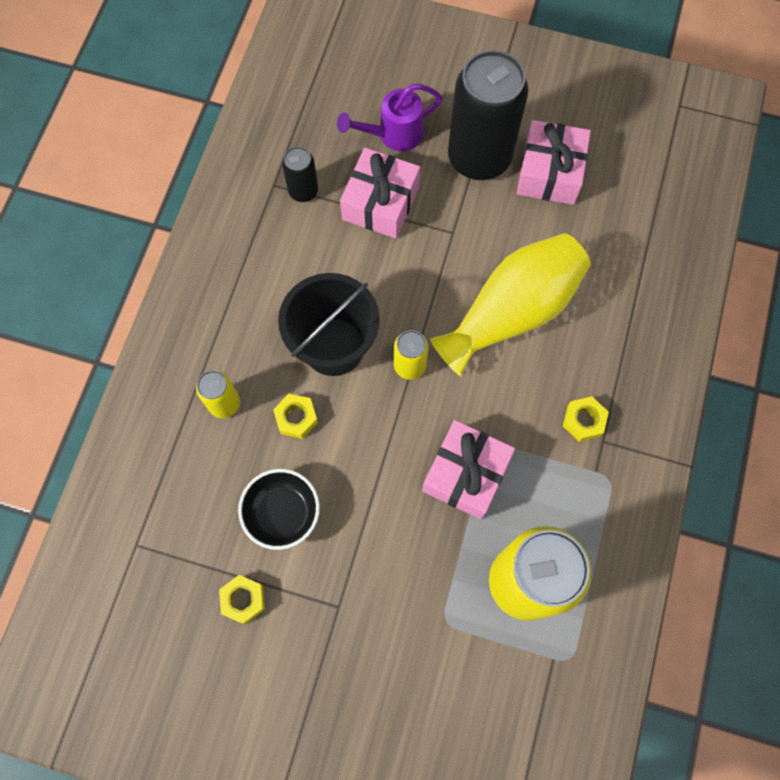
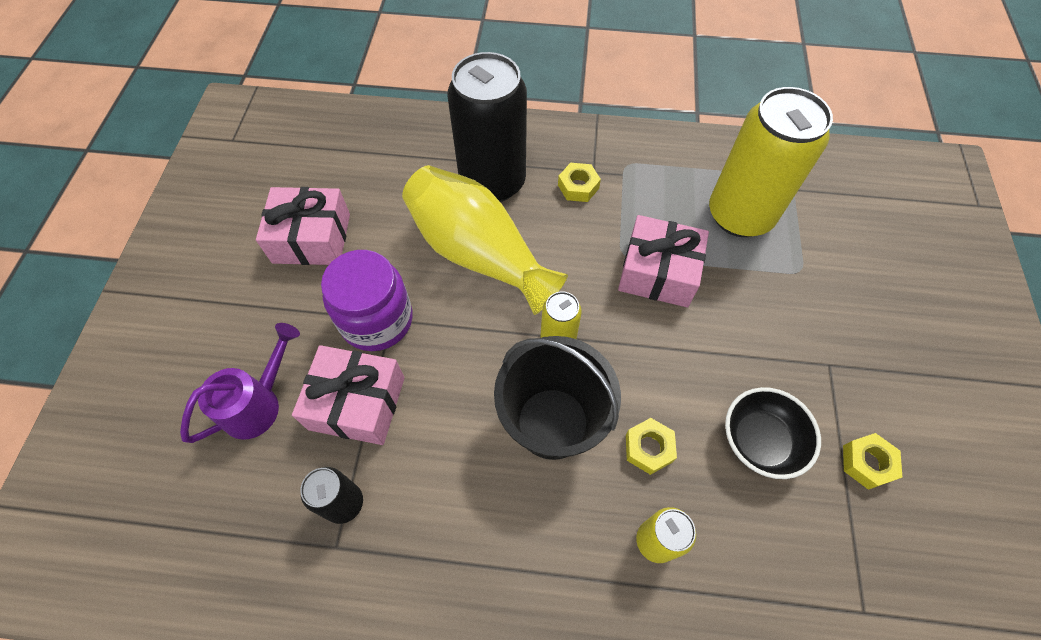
camera: 100 degrees left, 10 degrees down
purple watering can [337,84,442,151] -> purple watering can turned 105 degrees counterclockwise [180,323,300,443]
black can [448,50,528,180] -> black can moved to [447,52,527,202]
none -> purple jar [321,250,413,351]

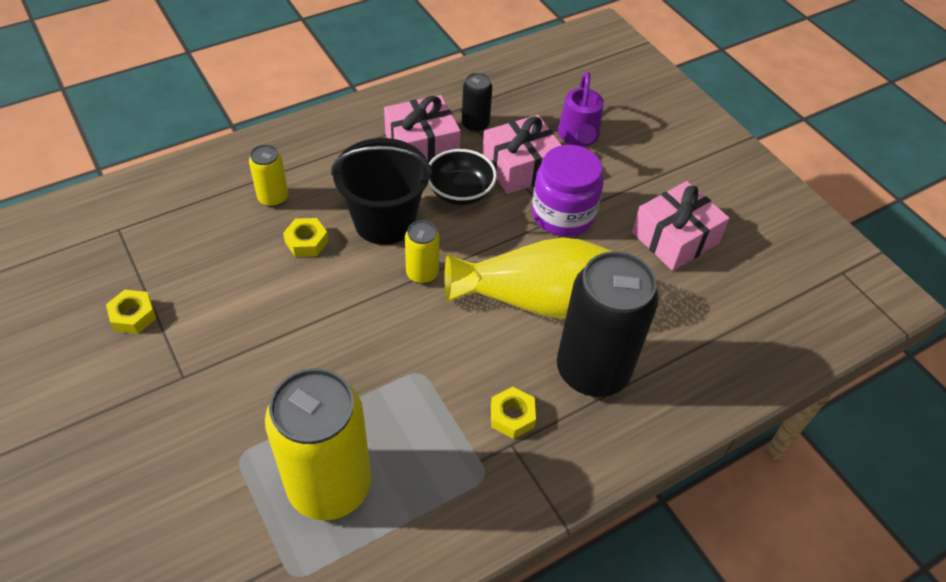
camera: 140 degrees right, 10 degrees down
pink gift [618,215,709,308] -> pink gift moved to [384,95,461,163]
black bowl [725,387,821,479] -> black bowl moved to [428,149,497,205]

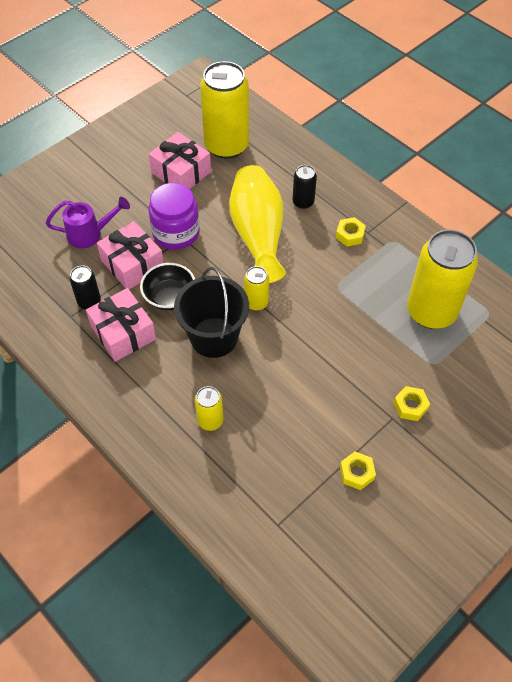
camera: 100 degrees left, 5 degrees up
yellow nut [283,218,329,257] -> yellow nut moved to [394,386,430,421]
black can [557,251,659,397] -> black can [293,165,317,209], size x0.47
none -> yellow can [200,61,249,159]

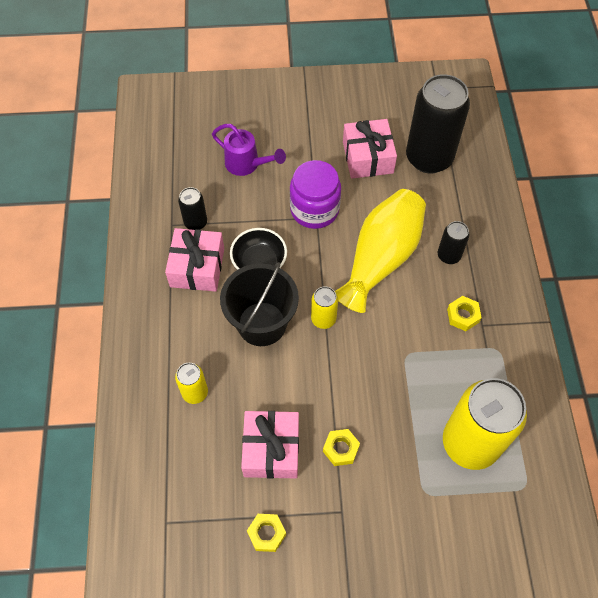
camera: 40 degrees right, 5 degrees up
pink gift [97,221,164,289] -> pink gift moved to [241,411,299,479]
yellow can [200,61,249,159] -> black can [406,74,470,173]
yellow nut [394,386,430,421] -> yellow nut moved to [323,429,360,466]

